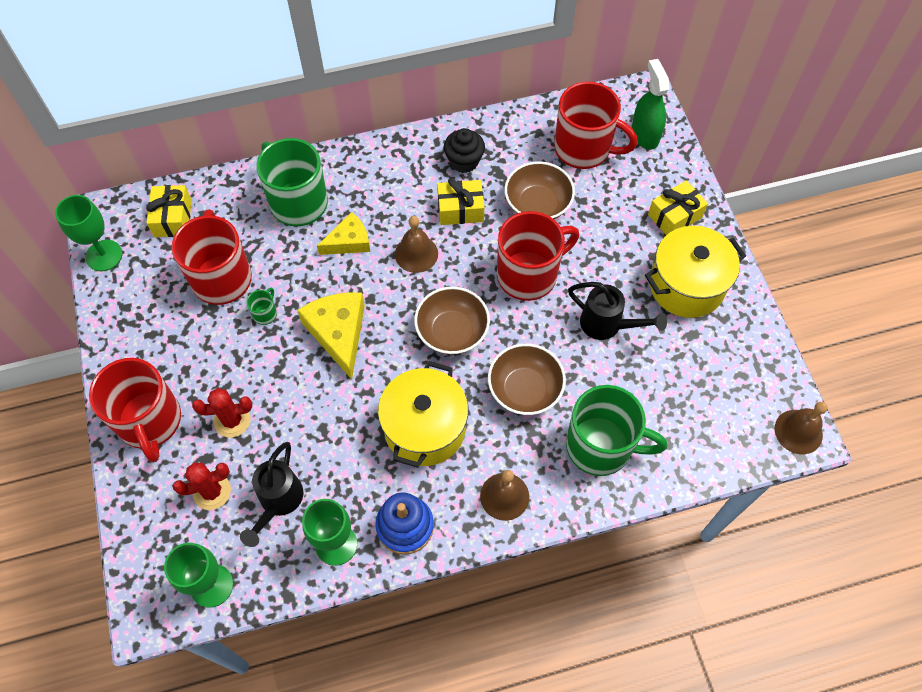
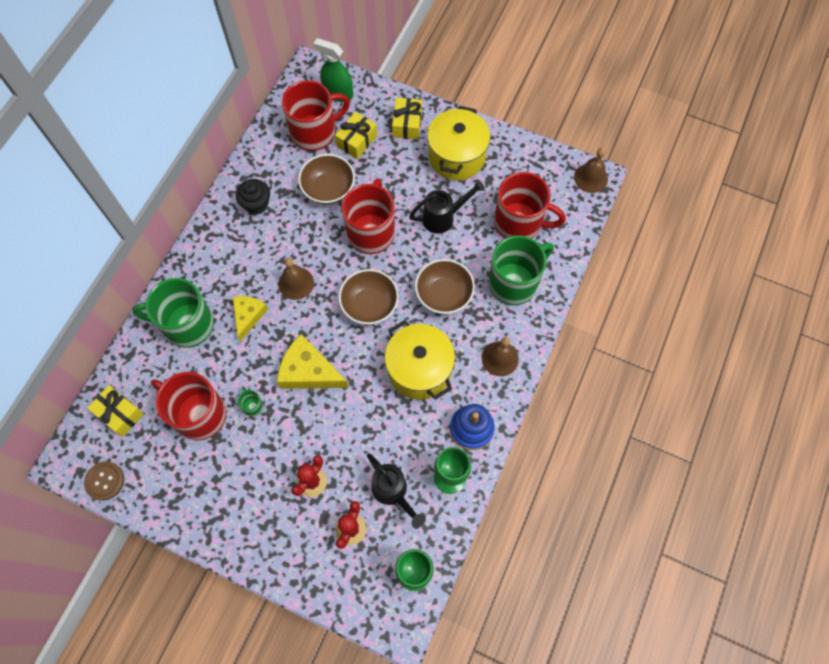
camera: 50 degrees left, 5 degrees up
green goblet [55,195,122,271] -> brown button [84,461,124,501]
red mug [89,358,181,462] -> red mug moved to [494,172,566,239]
yellow gift [437,178,485,225] -> yellow gift moved to [335,112,377,159]

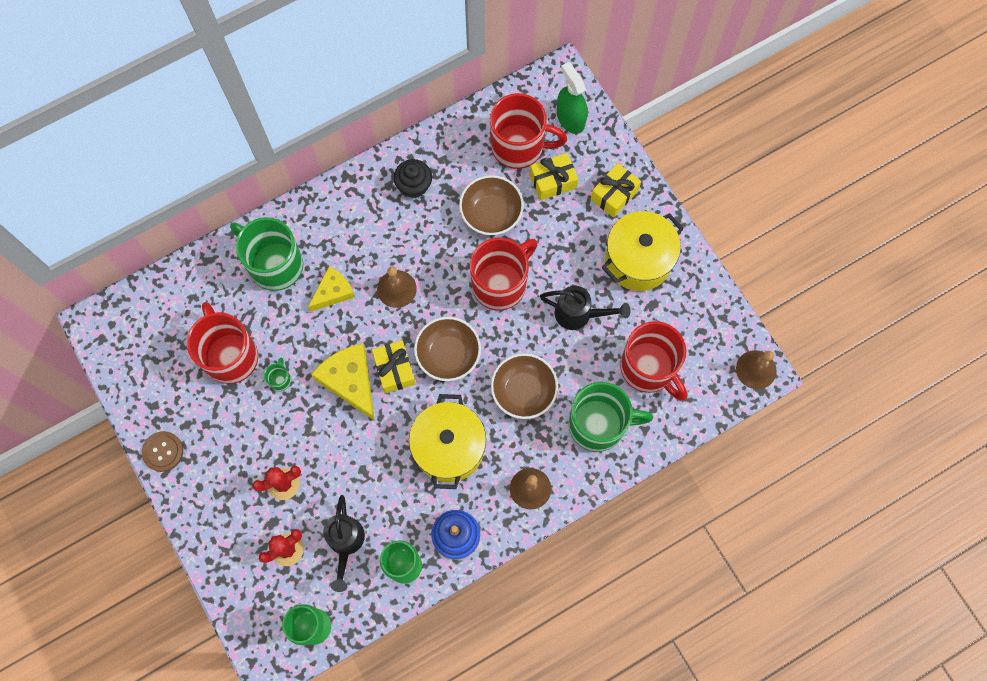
camera: 35 degrees right, 5 degrees up
brown button [84,461,124,501] -> brown button moved to [142,431,183,472]
yellow gift [87,385,144,437] -> yellow gift moved to [372,340,416,393]

